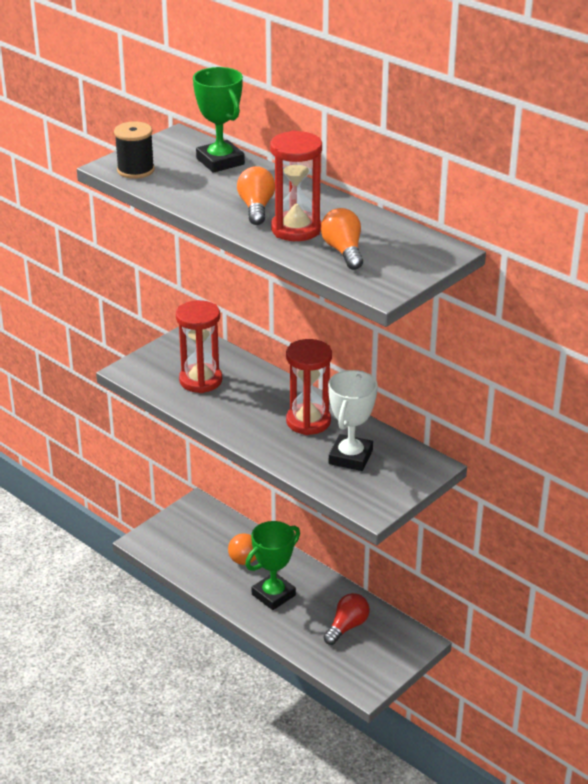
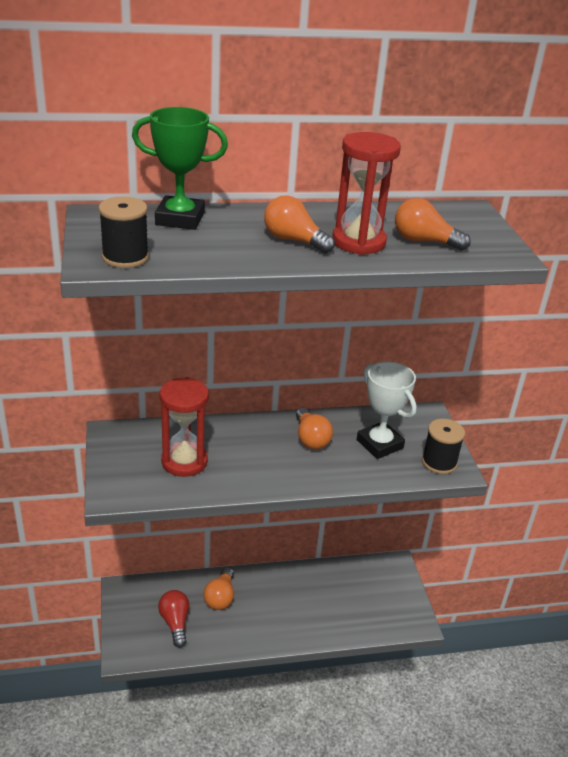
camera: 55 degrees left, 0 degrees up
green trophy [245,521,300,610] -> none
red hourglass [286,339,332,435] -> orange light bulb [296,408,333,449]
red light bulb [323,593,369,645] -> red light bulb moved to [158,590,190,648]
none -> black spool [422,419,465,474]

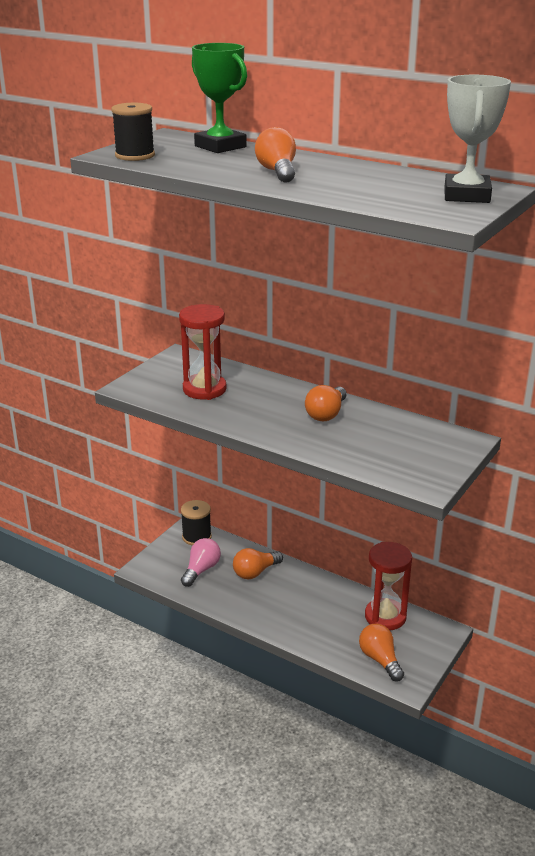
camera: 45 degrees right, 5 degrees down
red light bulb [158,590,190,648] -> pink light bulb [181,538,221,587]
red hourglass [332,132,401,255] -> red hourglass moved to [365,542,412,630]
white trophy [357,361,417,459] -> white trophy moved to [444,75,511,203]
orange light bulb [395,198,471,251] -> orange light bulb moved to [359,624,404,681]
black spool [422,419,465,474] -> black spool moved to [181,500,212,546]

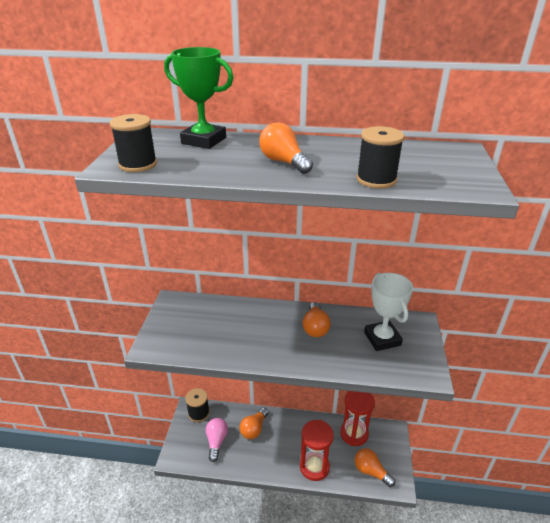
camera: 25 degrees left, 5 degrees up
red hourglass [179,304,227,400] -> red hourglass moved to [300,420,334,481]
white trophy [444,75,511,203] -> white trophy moved to [364,273,413,351]
none -> black spool [356,126,404,189]

